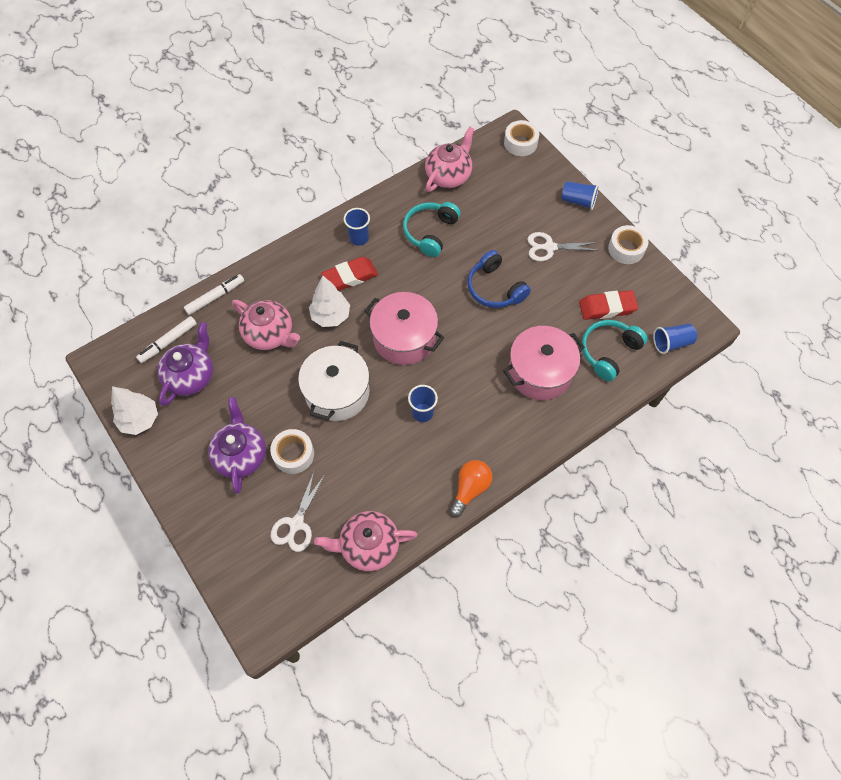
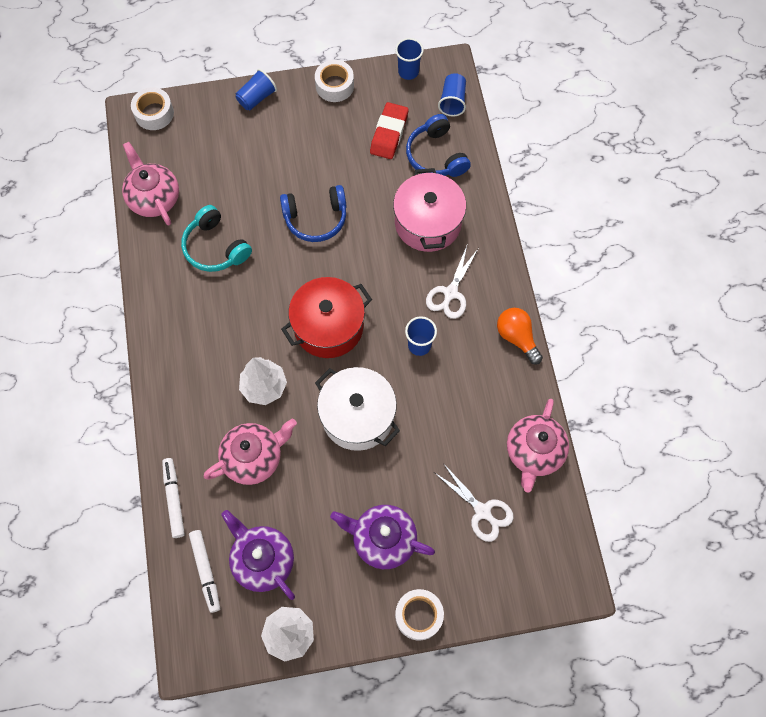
camera: 65 degrees left, 5 degrees up
white tape [270,429,314,474] -> white tape moved to [395,589,444,641]
red eraser [321,257,378,291] -> none
blue cup [344,208,370,246] -> blue cup moved to [395,38,424,80]
pink pot [365,292,444,365] -> red pot [281,277,372,358]
white scissors [527,232,600,261] -> white scissors moved to [426,246,478,319]
turquoise headphones [582,320,648,381] -> blue headphones [406,114,471,177]

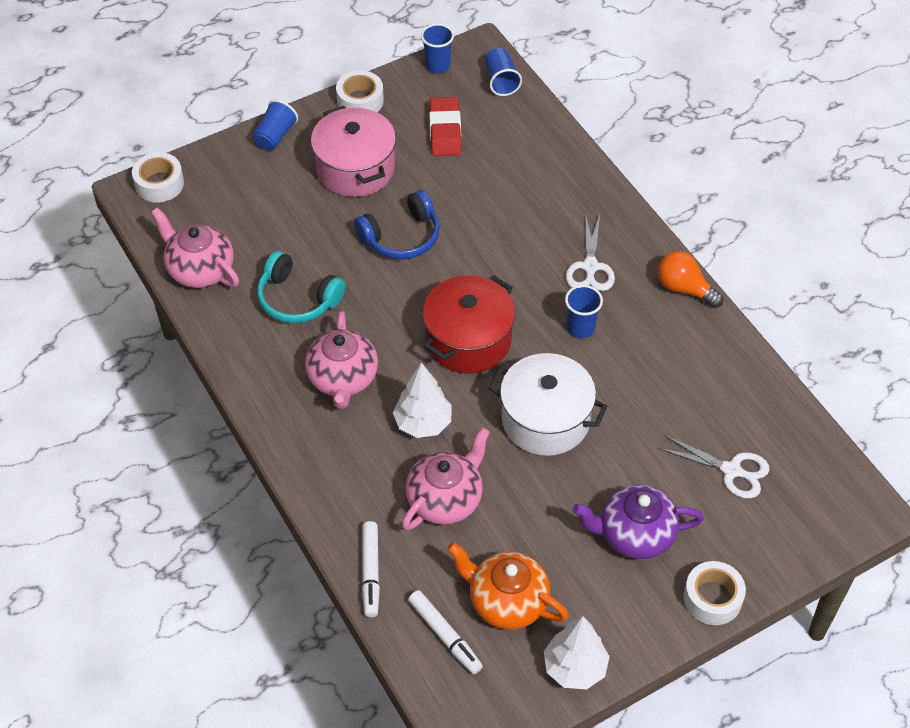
camera: 20 degrees left, 15 degrees down
white marker [162,458,185,538] -> white marker turned 150 degrees counterclockwise [362,521,380,617]
purple teapot [221,510,295,600] -> orange teapot [447,542,569,630]
pink pot [393,168,466,252] -> pink pot moved to [311,106,396,197]
blue headphones [406,114,471,177] -> none
pink teapot [507,399,569,493] -> pink teapot moved to [305,311,378,409]

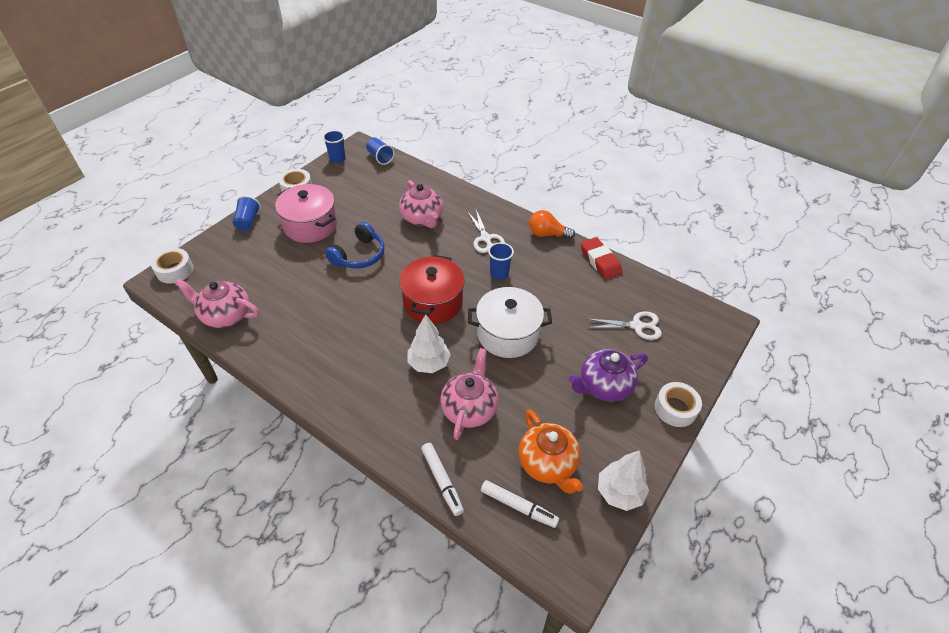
camera: 25 degrees left, 5 degrees down
turquoise headphones [257,251,346,324] -> none
pink teapot [305,311,378,409] -> pink teapot moved to [399,180,443,228]
red eraser [429,97,461,156] -> red eraser moved to [581,237,622,280]
orange teapot [447,542,569,630] -> orange teapot turned 120 degrees counterclockwise [519,409,583,494]

